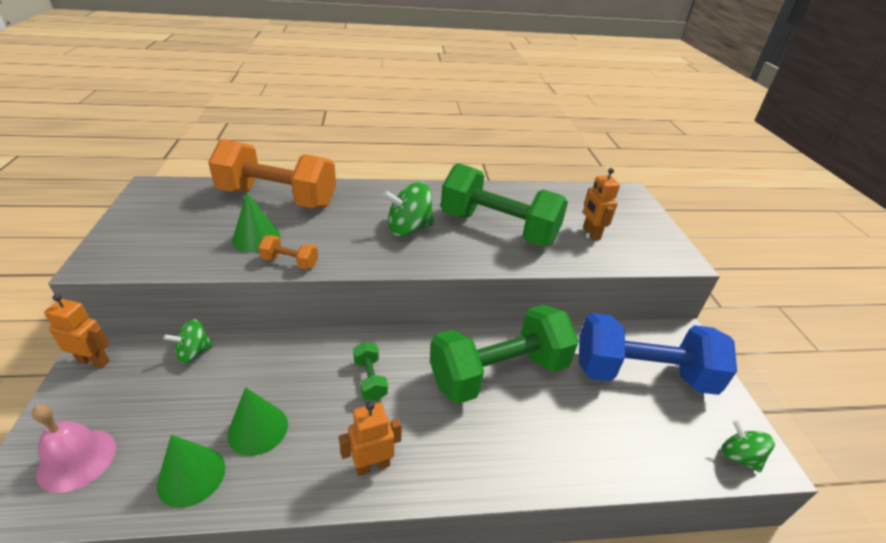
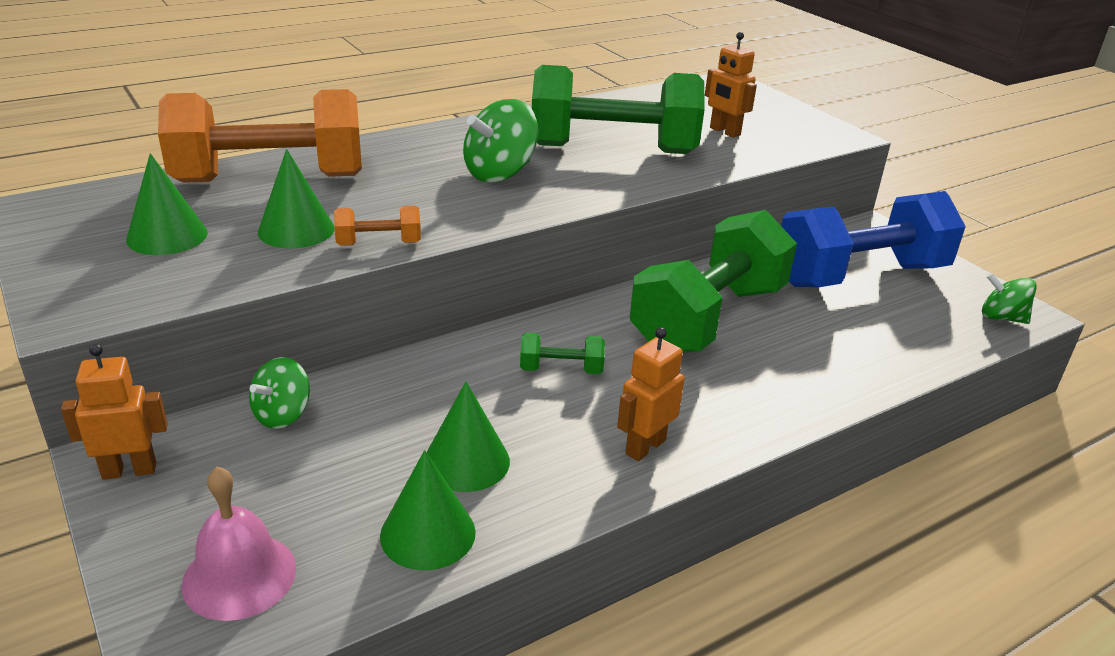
camera: 25 degrees left, 5 degrees down
green dumbbell [353,342,388,401] -> green dumbbell turned 45 degrees counterclockwise [520,333,605,374]
none -> green cone [126,153,208,255]

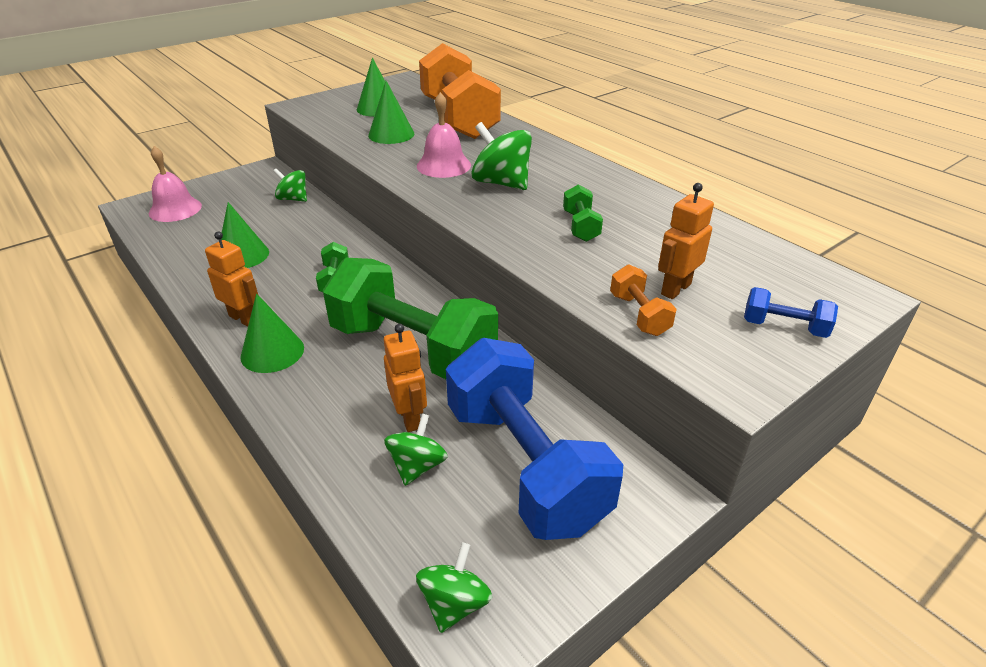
camera: 85 degrees right, 5 degrees up
orange robot [61,344,168,480] -> orange robot moved to [384,324,427,432]
orange dumbbell [334,206,421,246] -> orange dumbbell moved to [610,264,677,336]
green cone [380,450,476,570] -> green cone moved to [240,293,304,373]
green dumbbell [532,65,705,154] -> green dumbbell [563,185,603,242], size x0.41
none -> green spinning top [384,414,448,486]
none -> pink bell [417,92,471,178]
none -> blue dumbbell [744,287,838,338]

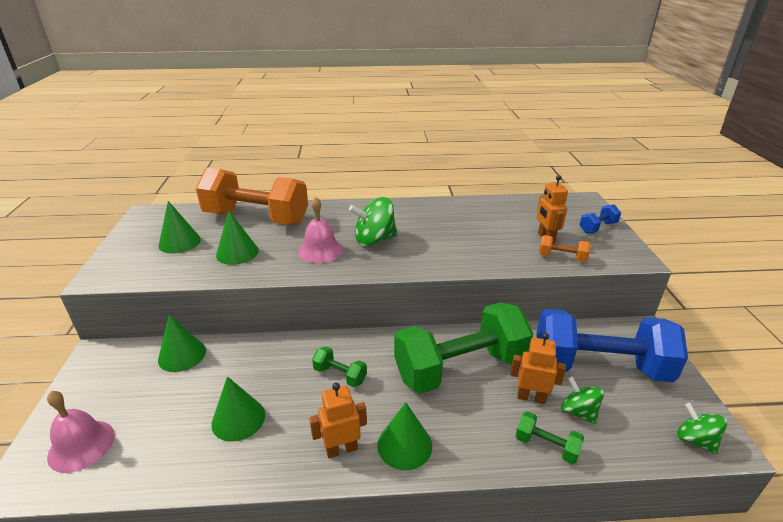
camera: 55 degrees left, 5 degrees down
green spinning top [273,168,307,202] -> green cone [158,315,206,372]
green dumbbell [563,185,603,242] -> green dumbbell moved to [515,411,584,464]

